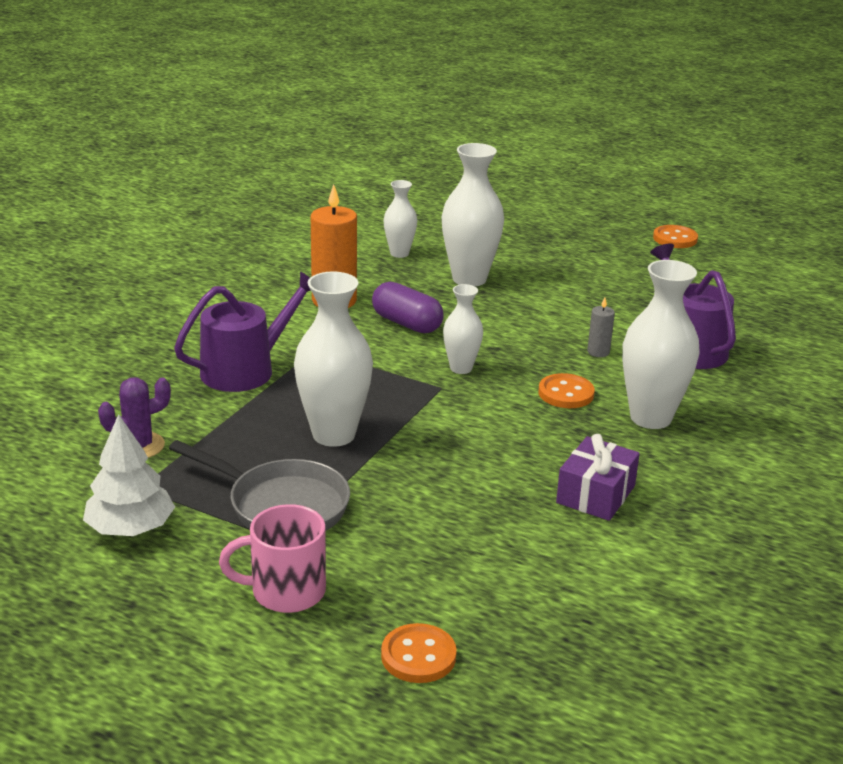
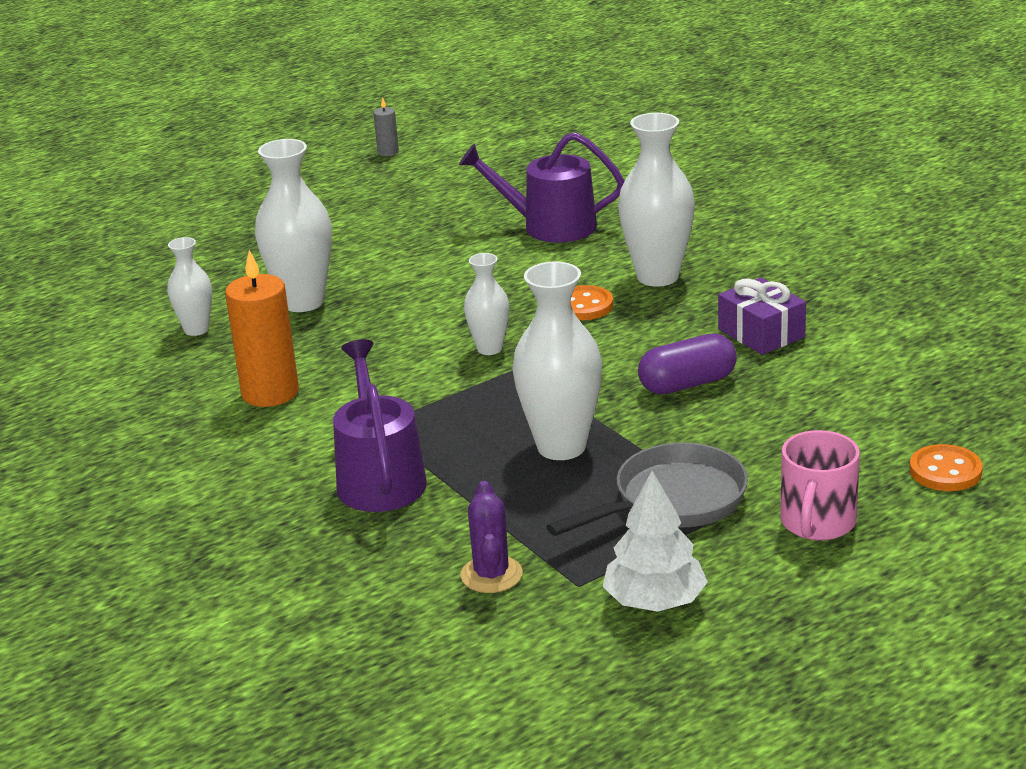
camera: 60 degrees left, 0 degrees up
purple capsule [372,282,444,333] -> purple capsule moved to [638,333,737,394]
grey candle [587,297,615,357] -> grey candle moved to [373,97,399,156]
orange button [653,225,698,248] -> none

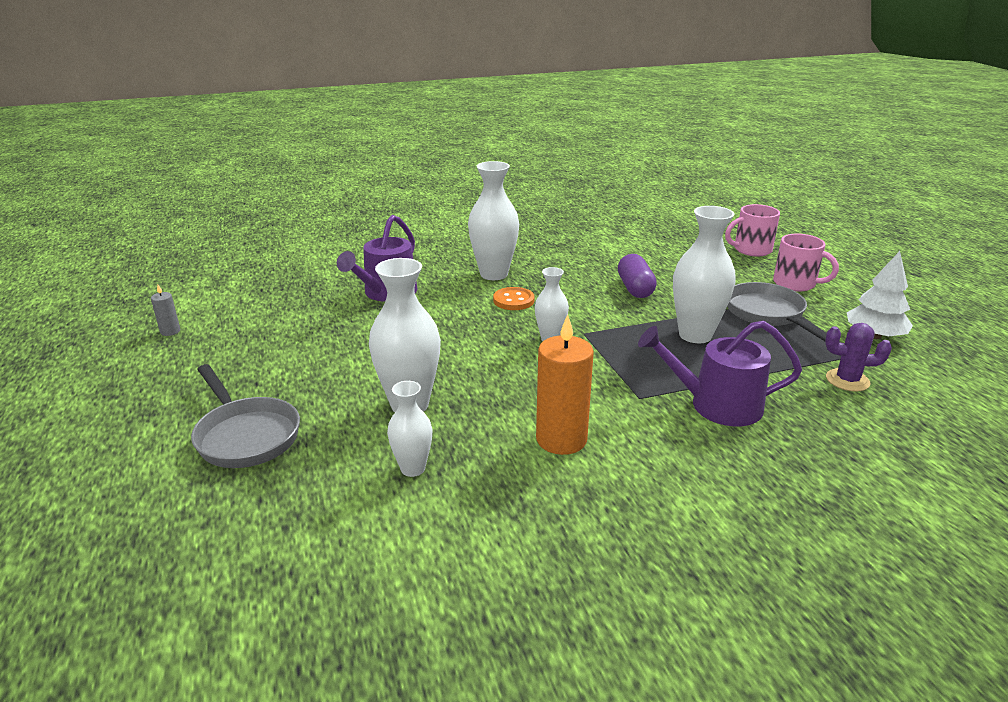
camera: 75 degrees left, 0 degrees up
purple gift [718,277,806,355] -> none
orange button [910,444,983,491] -> pink mug [725,204,780,257]
none -> grey pan [191,364,300,468]

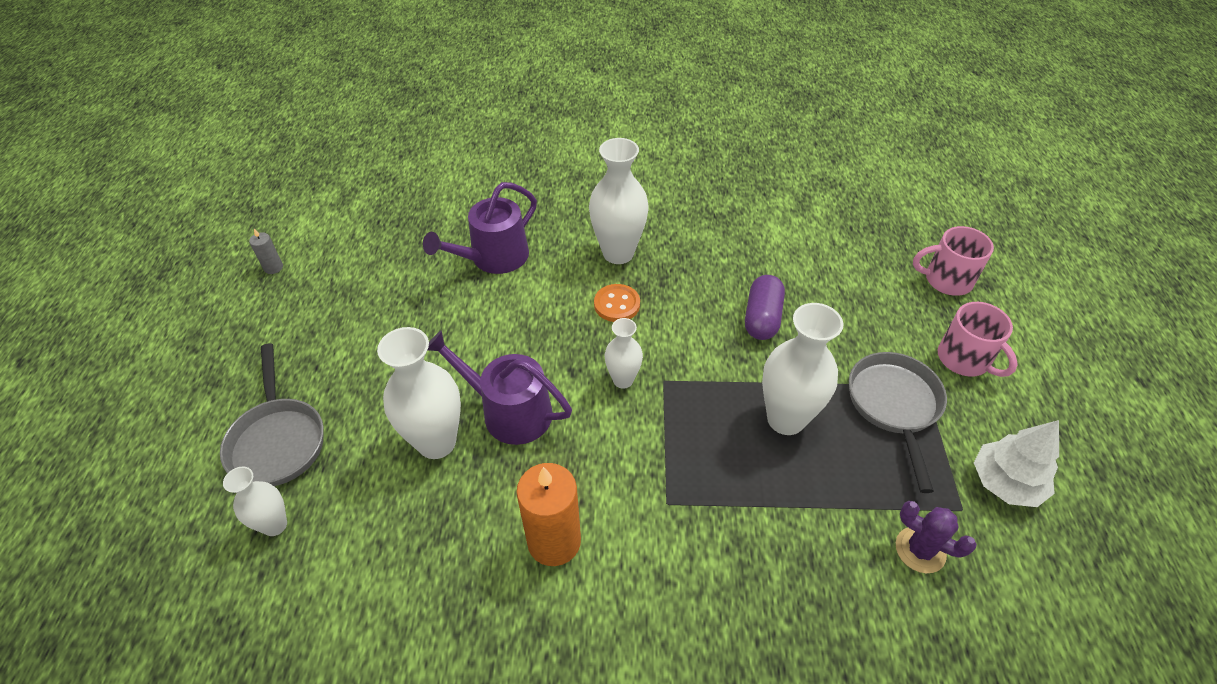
camera: 20 degrees right, 20 degrees up
white vase [387,381,433,477] -> white vase moved to [223,466,287,536]
purple watering can [638,321,802,426] -> purple watering can moved to [428,330,572,445]

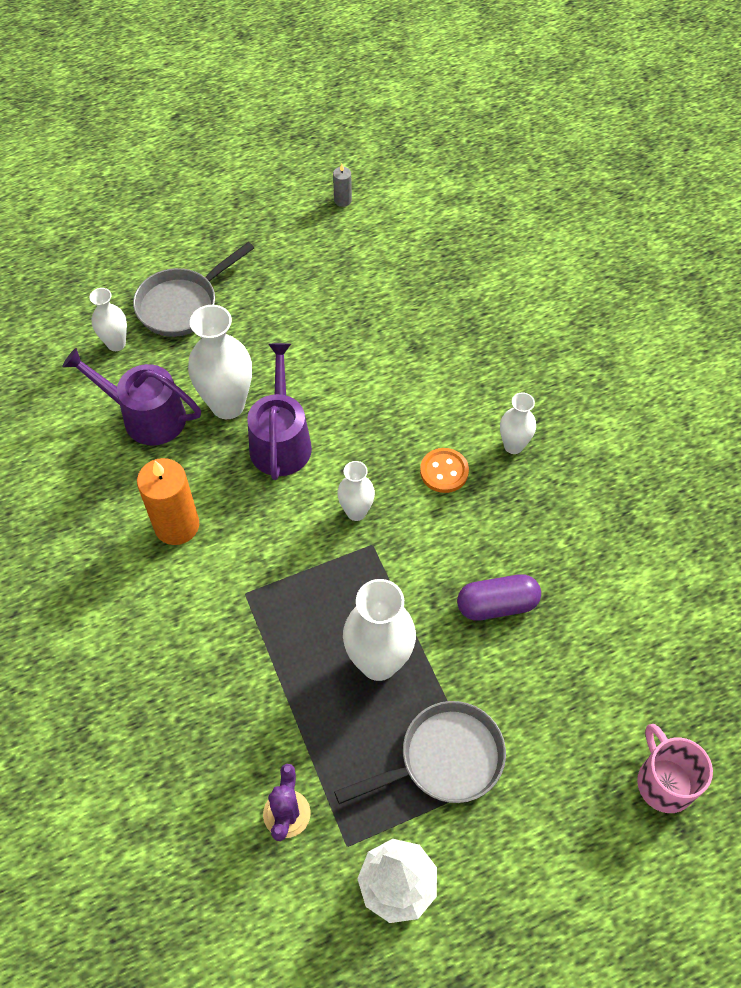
camera: 65 degrees right, 10 degrees up
purple watering can [423,182,537,274] -> purple watering can moved to [62,348,201,445]
white vase [589,138,649,264] -> white vase [500,393,536,454], size x0.57
pink mug [938,302,1018,377] -> none

